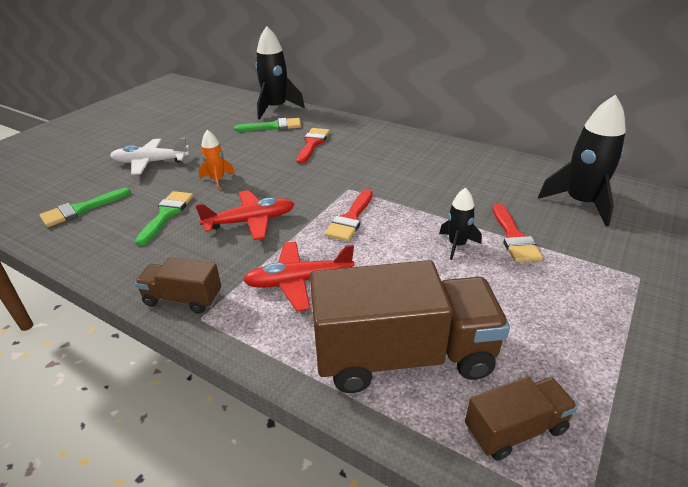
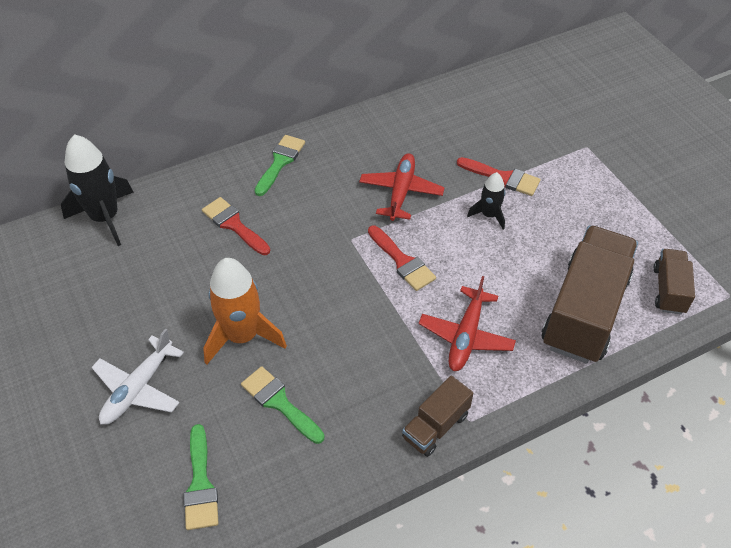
camera: 60 degrees left, 15 degrees up
red plane [195,190,294,240] -> red plane moved to [359,153,445,221]
orange rocket [199,129,235,190] -> orange rocket [203,258,287,364], size x1.85
green brush [234,118,301,131] -> green brush moved to [254,135,305,196]
black rocket [538,94,626,226] -> none

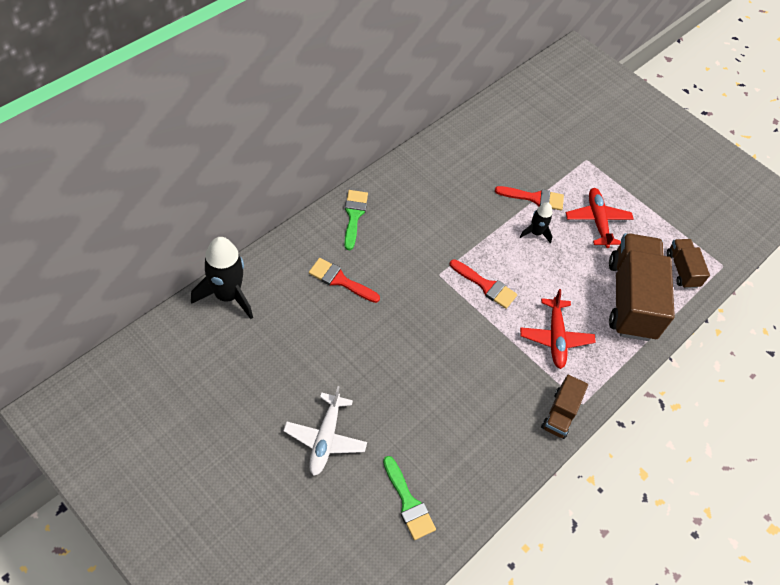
camera: 25 degrees left, 5 degrees up
orange rocket [203,258,287,364] -> none
green brush [241,366,325,444] -> none
red plane [359,153,445,221] -> red plane moved to [566,188,633,248]

